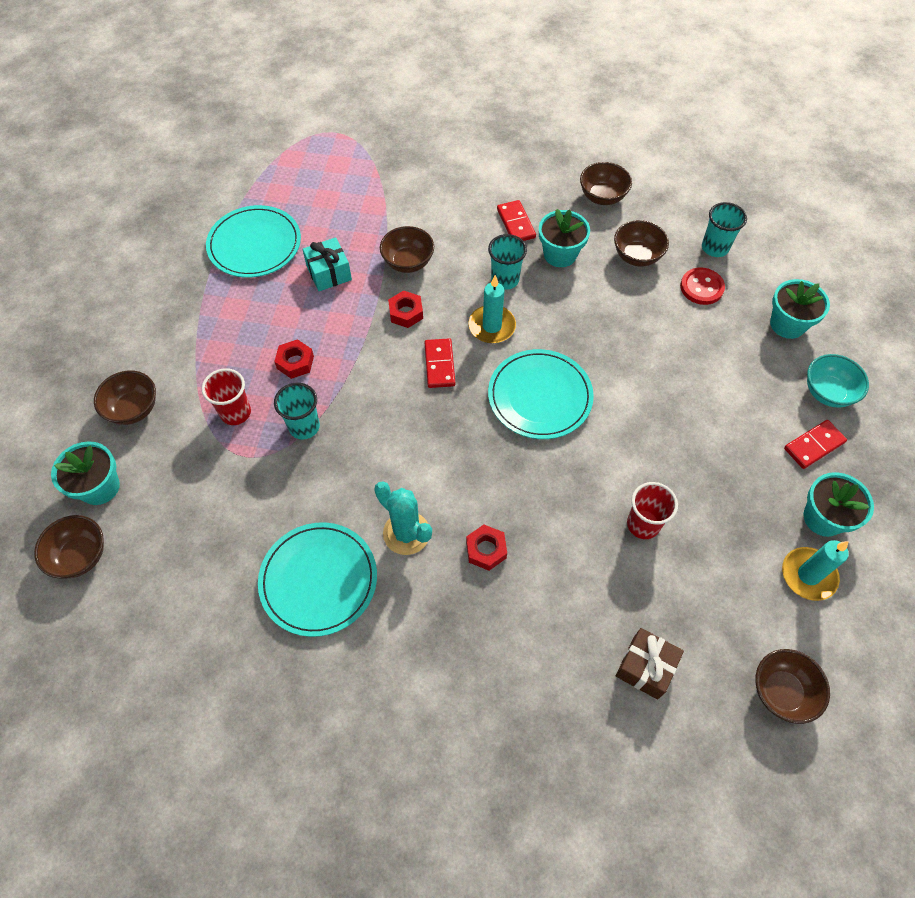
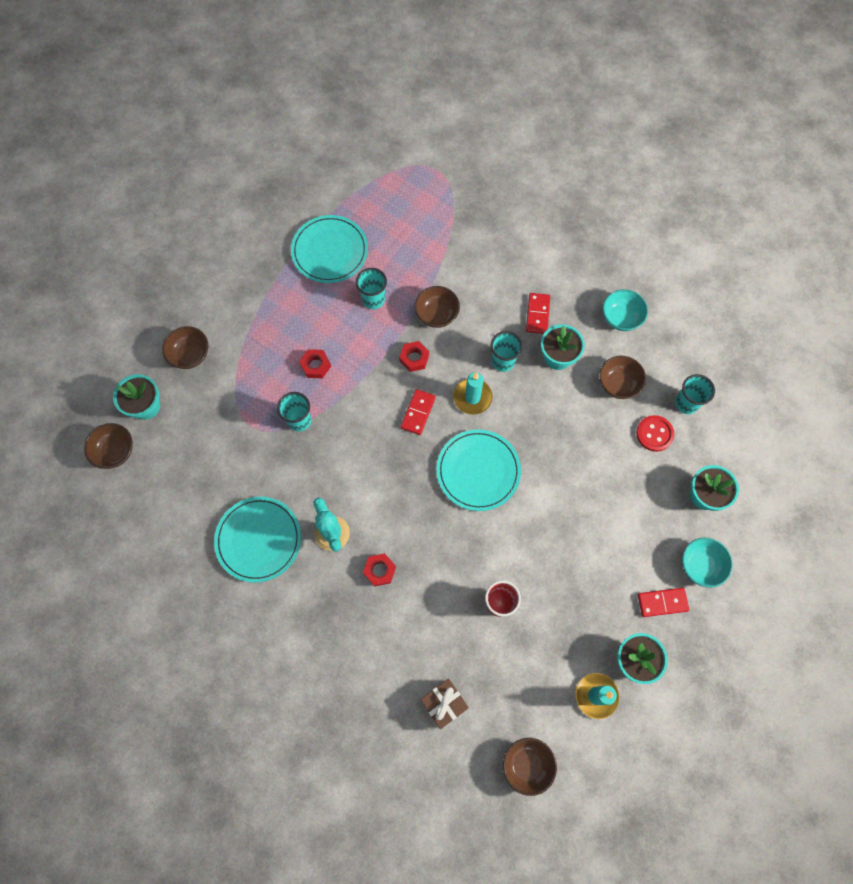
camera: 25 degrees right, 10 degrees up
red cup [202,368,251,425] -> none
turquoise gift [302,238,352,291] -> turquoise cup [356,268,387,309]
brown bowl [580,162,632,205] -> turquoise bowl [603,289,648,331]

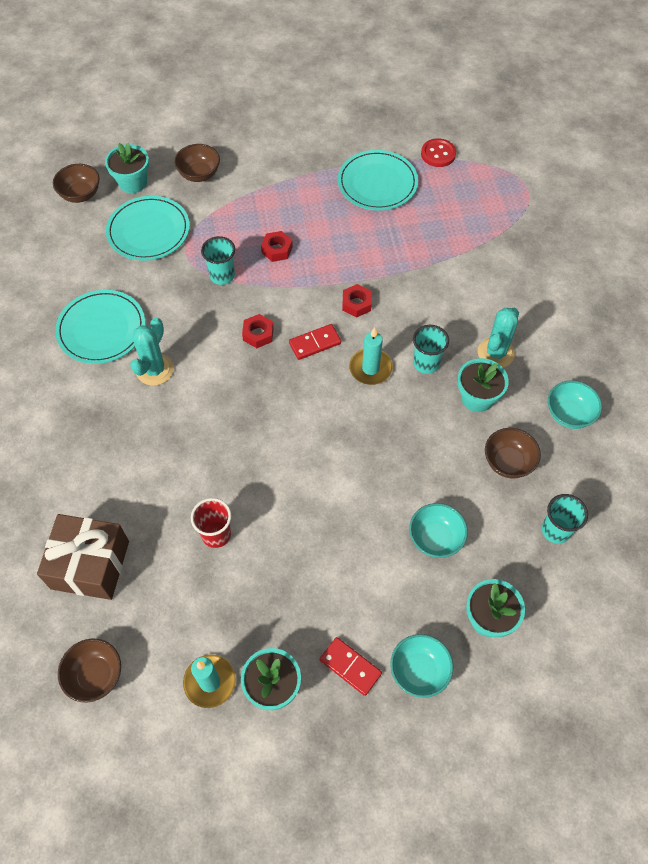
camera: 45 degrees right, 10 degrees down
turquoise cup [356,268,387,309] -> none
red nut [363,553,396,587] -> red nut moved to [242,314,274,348]
brown bowl [415,286,460,328] -> none
brown gift [420,679,469,729] -> brown gift [37,514,129,600], size x1.65
turquoise plate [436,429,521,511] -> turquoise plate moved to [106,196,190,261]
red domino [526,293,550,334] -> turquoise cactus [478,308,519,368]
red button [636,415,674,452] -> red button moved to [421,138,456,167]
none -> turquoise bowl [409,503,468,558]

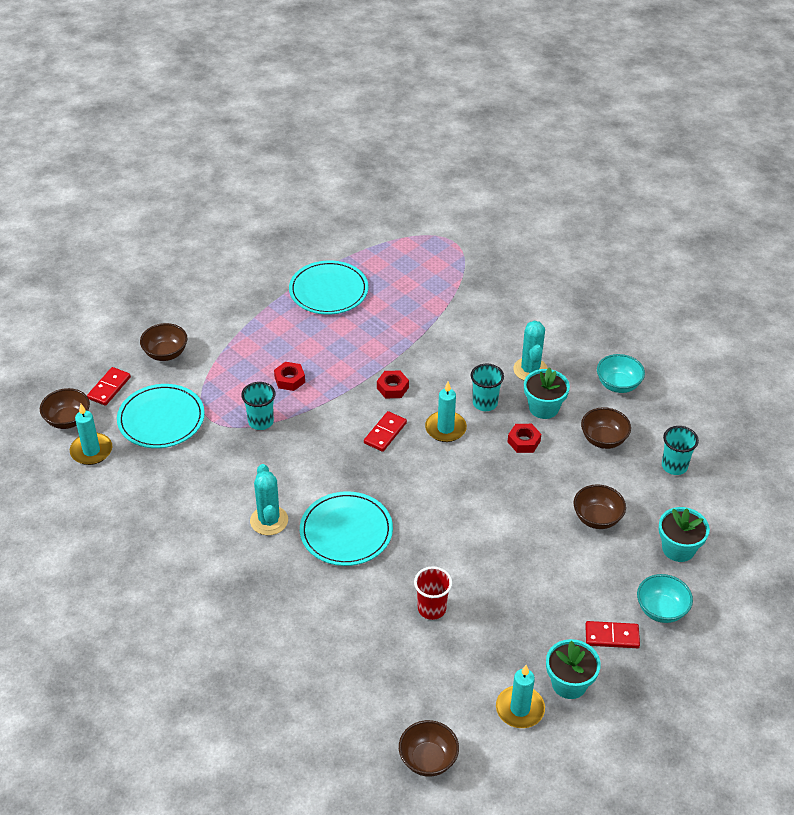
camera: 35 degrees left, 15 degrees down
brown gift [37,514,129,600] -> none
turquoise plate [55,290,145,364] -> turquoise plate moved to [300,491,393,566]
turquoise flower pot [105,143,149,193] -> red domino [87,367,131,406]
red nut [242,314,274,348] -> red nut moved to [507,424,541,453]
turquoise bowl [409,503,468,558] -> brown bowl [574,484,626,529]
red button [421,138,456,167] -> none
none -> turquoise candle [70,404,112,465]

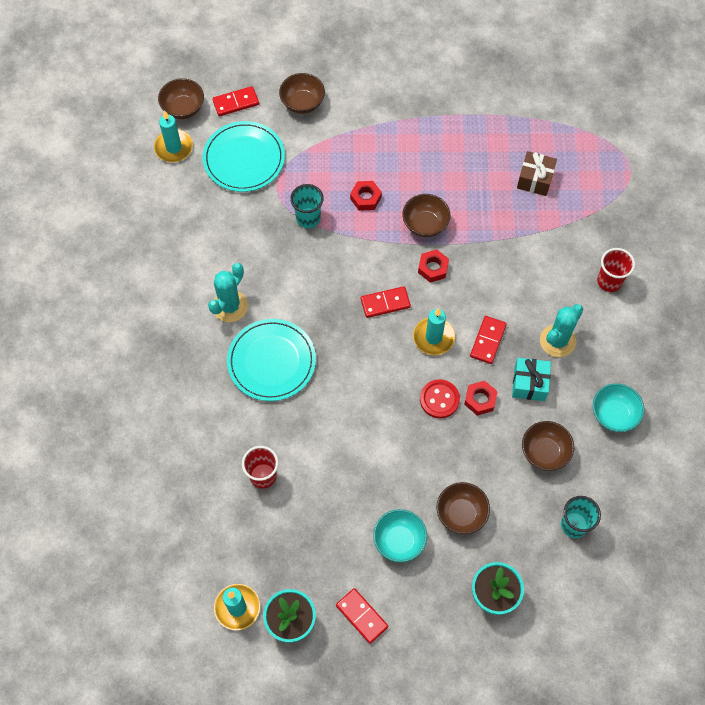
camera: 45 degrees right, 20 degrees up
turquoise plate [289,260,368,315] -> none
brown bowl [399,720,459,777] -> brown bowl moved to [402,194,450,237]
turquoise cup [471,364,504,411] -> red domino [470,316,507,364]
turquoise flower pot [524,367,570,419] -> turquoise gift [512,358,551,401]
turquoise bowl [637,574,693,623] -> turquoise bowl moved to [373,509,427,562]
none -> red button [420,379,460,418]
none -> brown gift [517,151,557,196]
none -> red cup [597,248,635,292]

